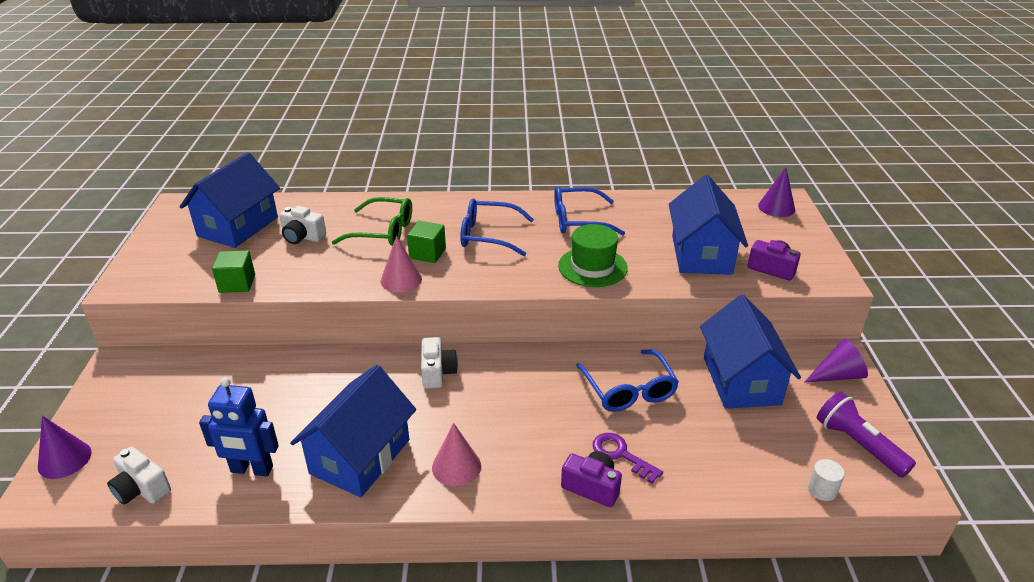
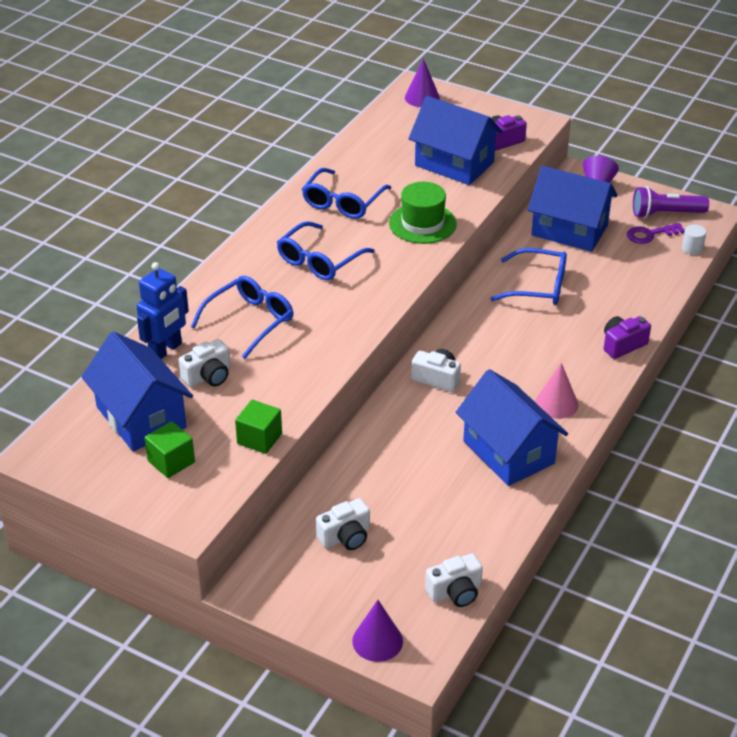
camera: 60 degrees left, 5 degrees up
blue robot [199,377,279,476] -> blue robot moved to [136,262,189,359]
green glasses [332,197,412,246] -> blue glasses [191,276,294,359]
pink cone [381,236,422,292] -> none
green cube [407,221,446,263] -> green cube moved to [145,421,195,478]
purple key [593,433,663,484] -> purple key moved to [627,223,685,244]
none -> white camera [316,498,370,550]

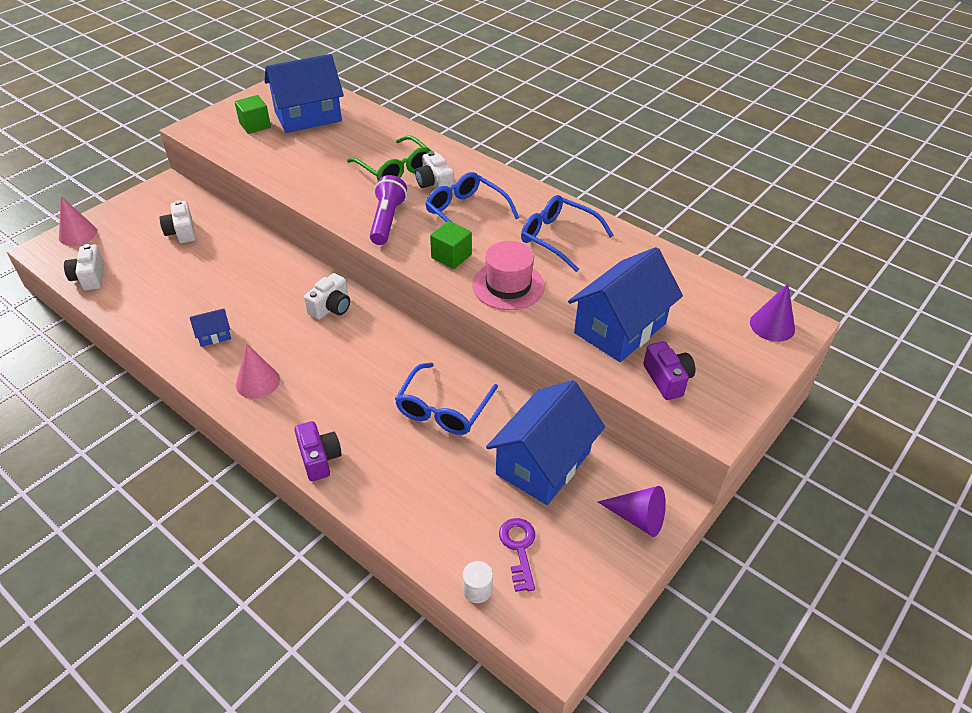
camera: 100 degrees right, 5 degrees up
blue robot [136,262,189,359] -> none
white camera [179,339,231,387] -> white camera moved to [415,151,454,191]
blue glasses [191,276,294,359] -> green glasses [347,135,432,180]
green cube [235,400,282,454] -> green cube moved to [430,221,472,269]
purple cone [352,600,403,662] -> pink cone [59,196,97,246]
green hat [389,182,457,244] -> pink hat [472,241,545,310]
blue house [456,369,568,486] -> blue house [190,308,231,347], size x0.42
purple flashlight [633,186,709,218] -> purple flashlight moved to [370,175,407,245]

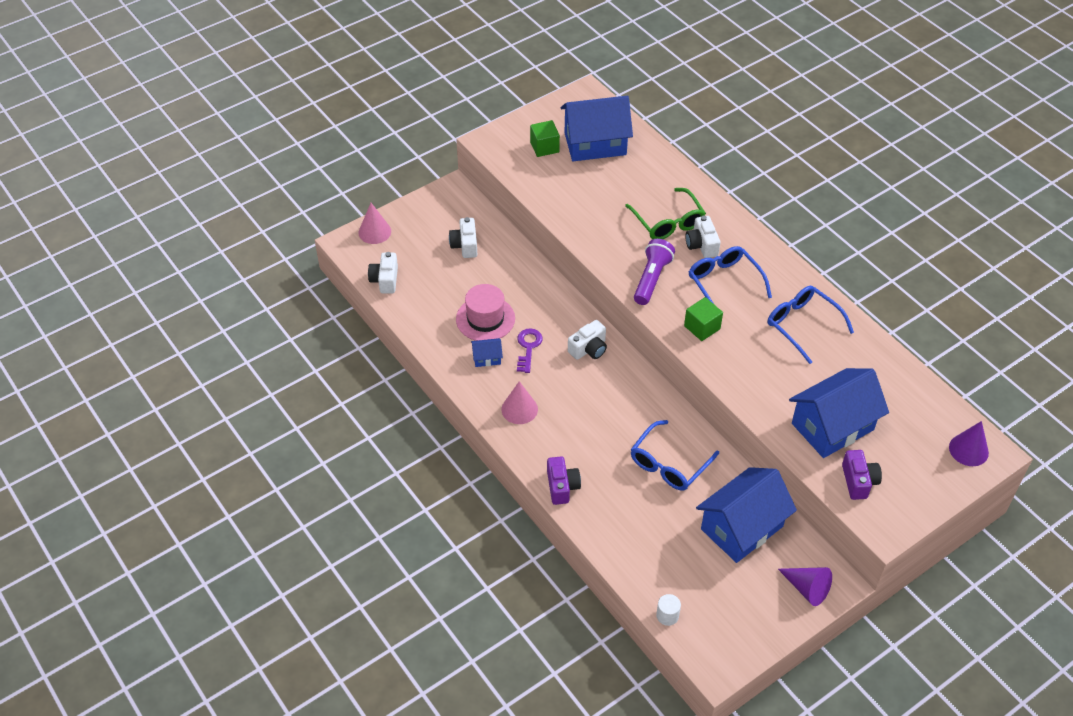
camera: 15 degrees right, 5 degrees up
pink hat [472,241,545,310] -> pink hat moved to [456,284,515,341]
purple key [499,518,535,592] -> purple key moved to [517,328,543,373]

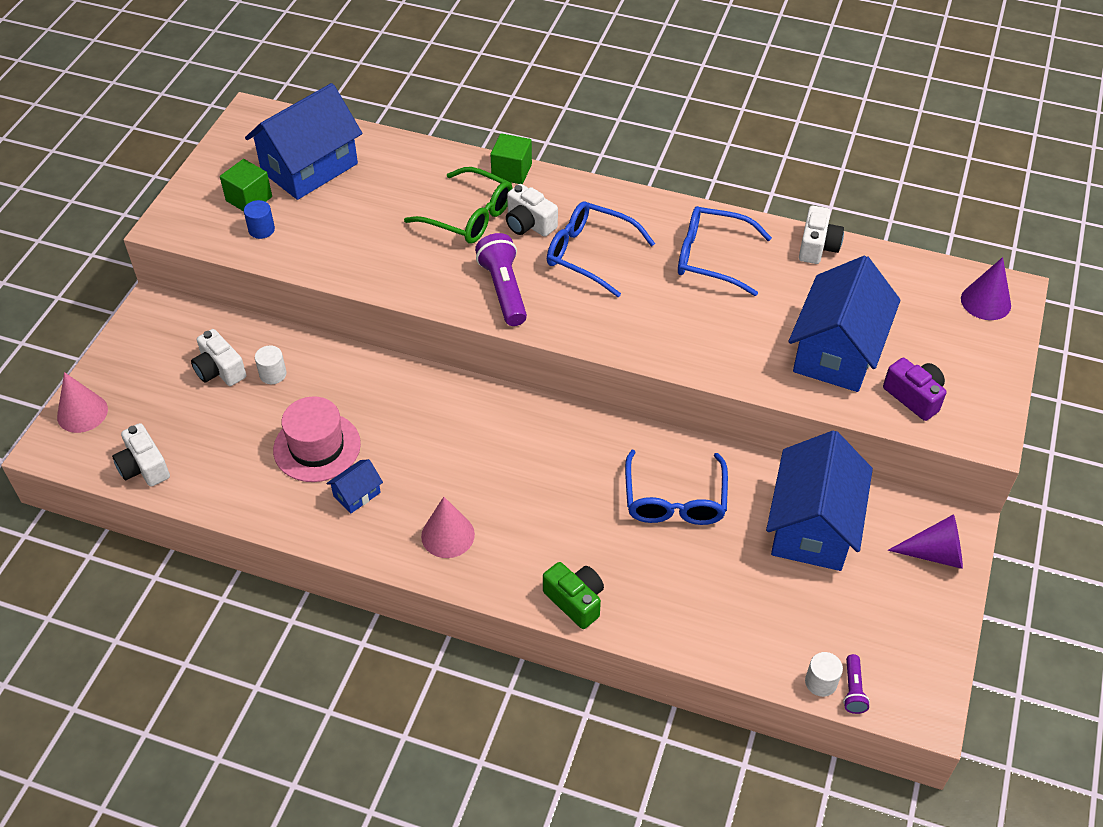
camera: 35 degrees left, 0 degrees up
purple key [517,328,543,373] -> none
purple camera [547,456,581,505] -> green camera [543,562,604,629]
white camera [568,320,607,360] -> white camera moved to [799,206,844,264]
green cube [684,297,723,341] -> green cube moved to [490,133,532,184]
none -> blue cylinder [244,200,275,239]
none -> white cylinder [255,345,287,384]
none -> purple flashlight [843,654,870,714]

